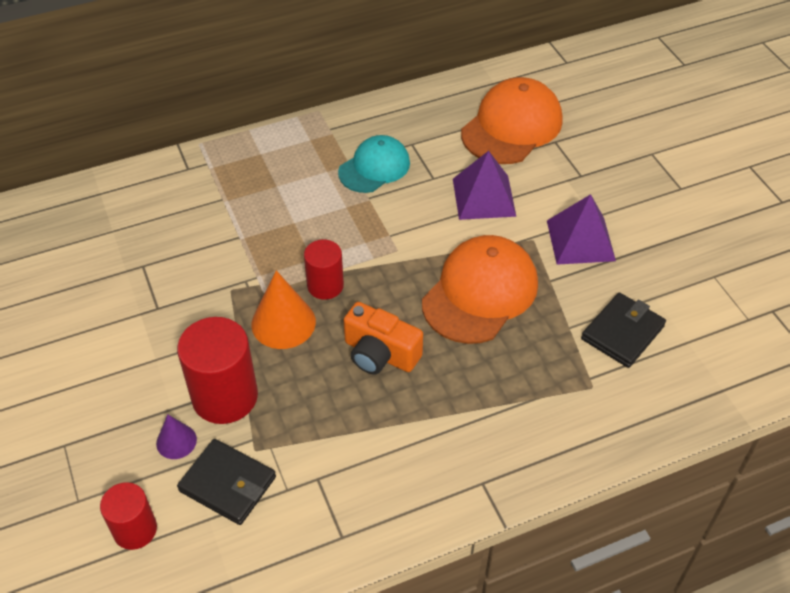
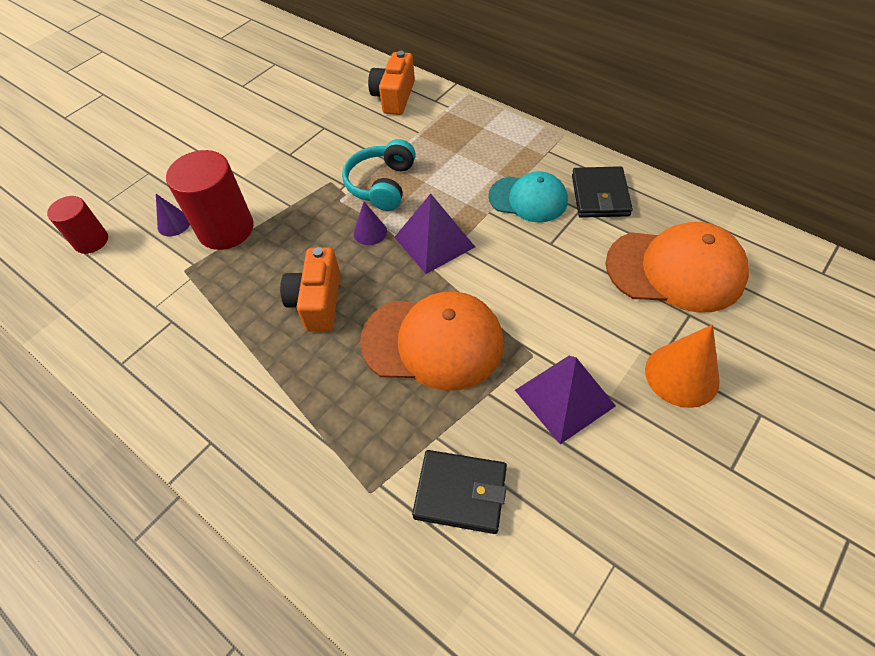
camera: 65 degrees right, 5 degrees up
black wallet [177,439,276,525] -> black wallet moved to [572,166,633,218]
orange cone [251,270,316,349] -> orange cone moved to [645,324,720,408]
red cylinder [304,240,344,300] -> purple cone [354,202,387,245]
purple pyramid [453,151,516,220] -> purple pyramid moved to [394,194,475,274]
none -> turquoise headphones [342,139,416,211]
none -> orange camera [368,51,415,115]

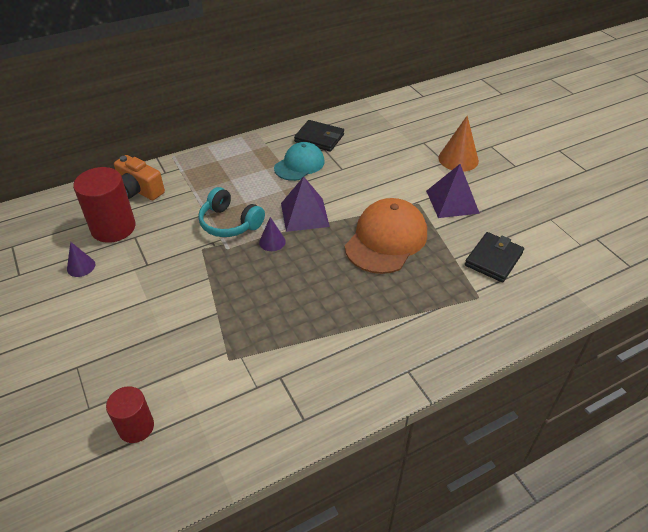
camera: 70 degrees left, 10 degrees down
purple cone [156,194,190,236] -> purple cone moved to [67,242,95,277]
red cylinder [166,150,254,250] -> red cylinder moved to [73,167,136,243]
orange camera [280,247,340,332] -> none
orange cap [605,222,749,312] -> none

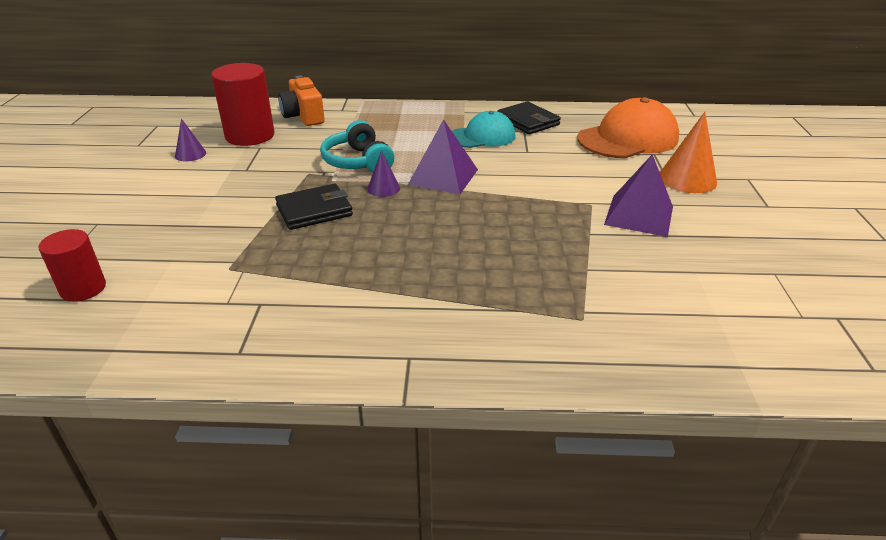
camera: 30 degrees right, 10 degrees down
orange cap [345,198,427,274] -> orange cap moved to [577,97,679,158]
black wallet [465,232,524,282] -> black wallet moved to [275,184,353,230]

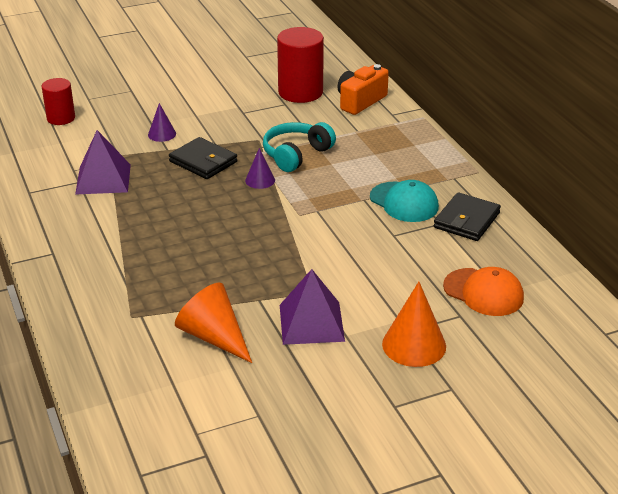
camera: 65 degrees right, 0 degrees up
purple cone [175,119,206,161] -> purple cone moved to [148,103,176,142]
purple pyramid [408,119,478,194] -> purple pyramid moved to [75,130,131,195]
orange cap [577,97,679,158] -> orange cap [443,267,524,316], size x0.65
none -> orange cone [175,283,252,363]

